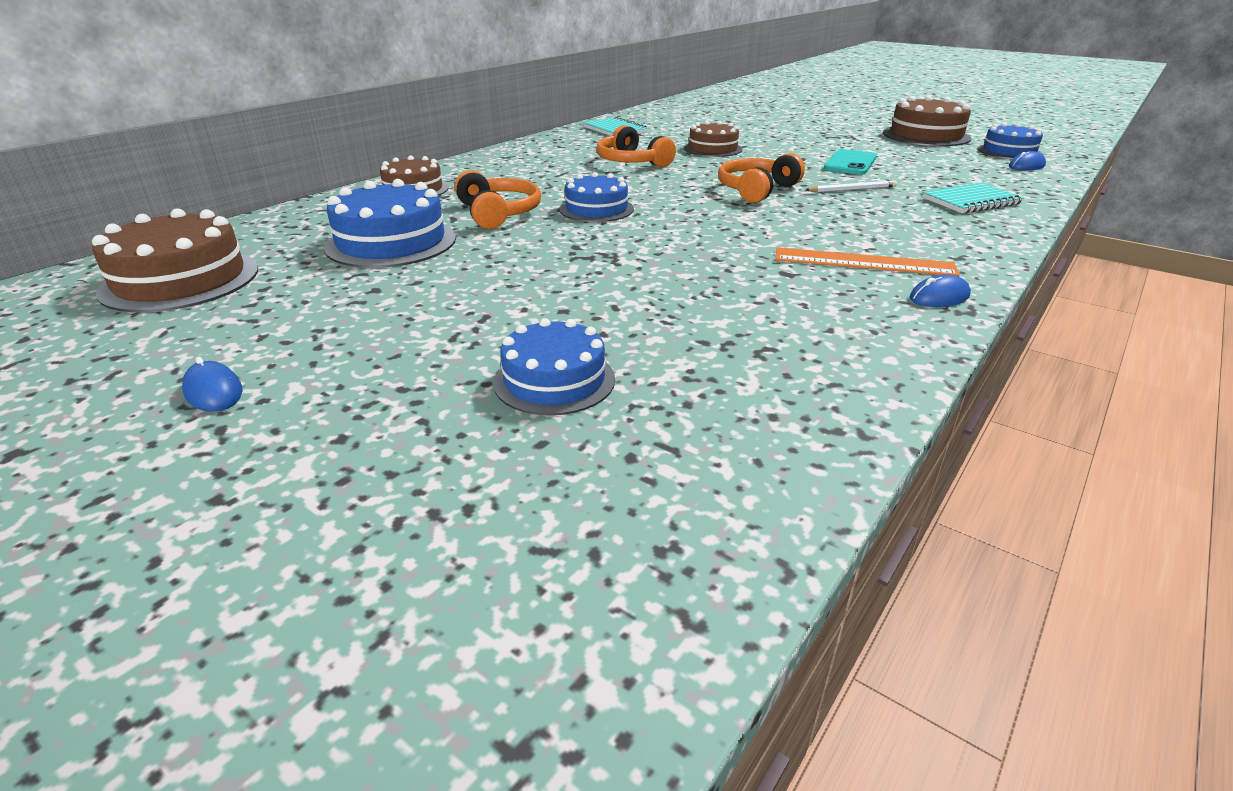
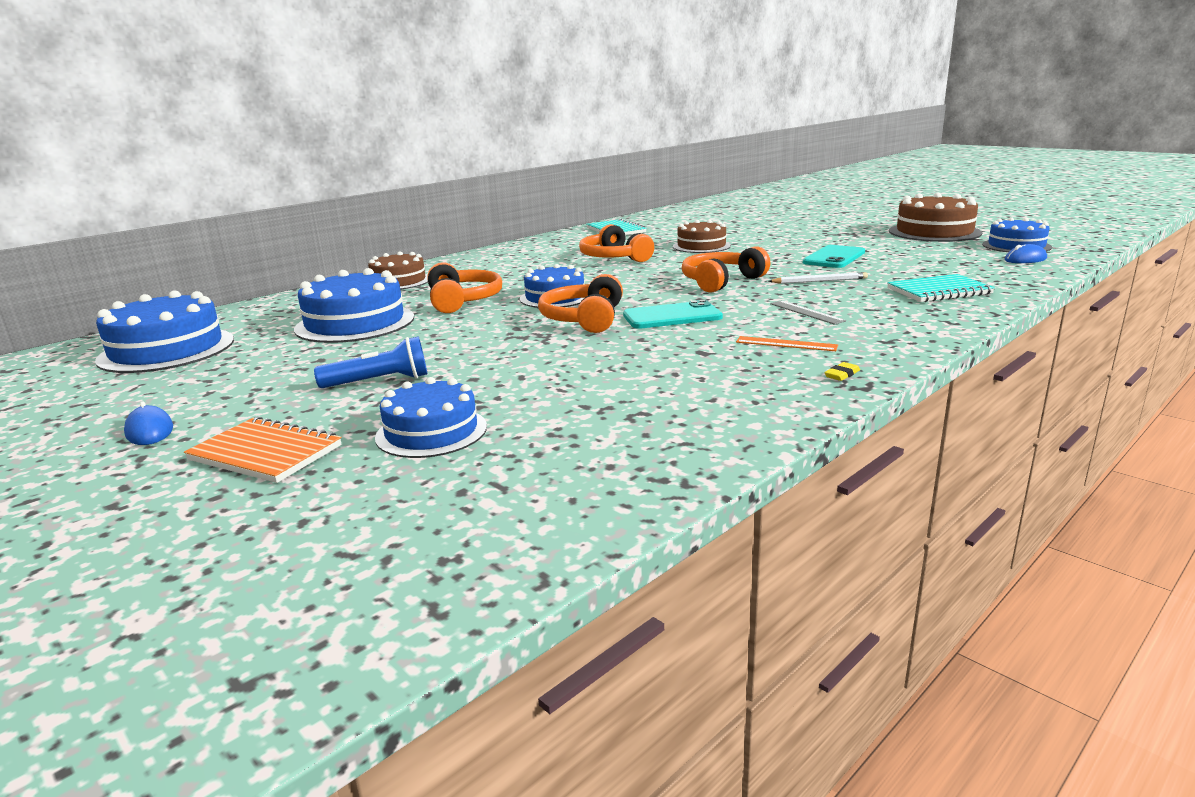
camera: 10 degrees right, 10 degrees down
brown cake [92,208,258,312] -> blue cake [95,290,234,373]
orange ruler [775,247,960,277] -> orange ruler [736,336,838,351], size x0.57
blue mouse [910,275,971,307] -> yellow eraser [824,362,860,381]
none -> orange notebook [184,416,342,483]
none -> blue flashlight [314,336,427,388]
none -> orange headphones [538,274,623,333]
none -> turquoise phone [623,300,723,329]
none -> grey ruler [770,300,846,325]

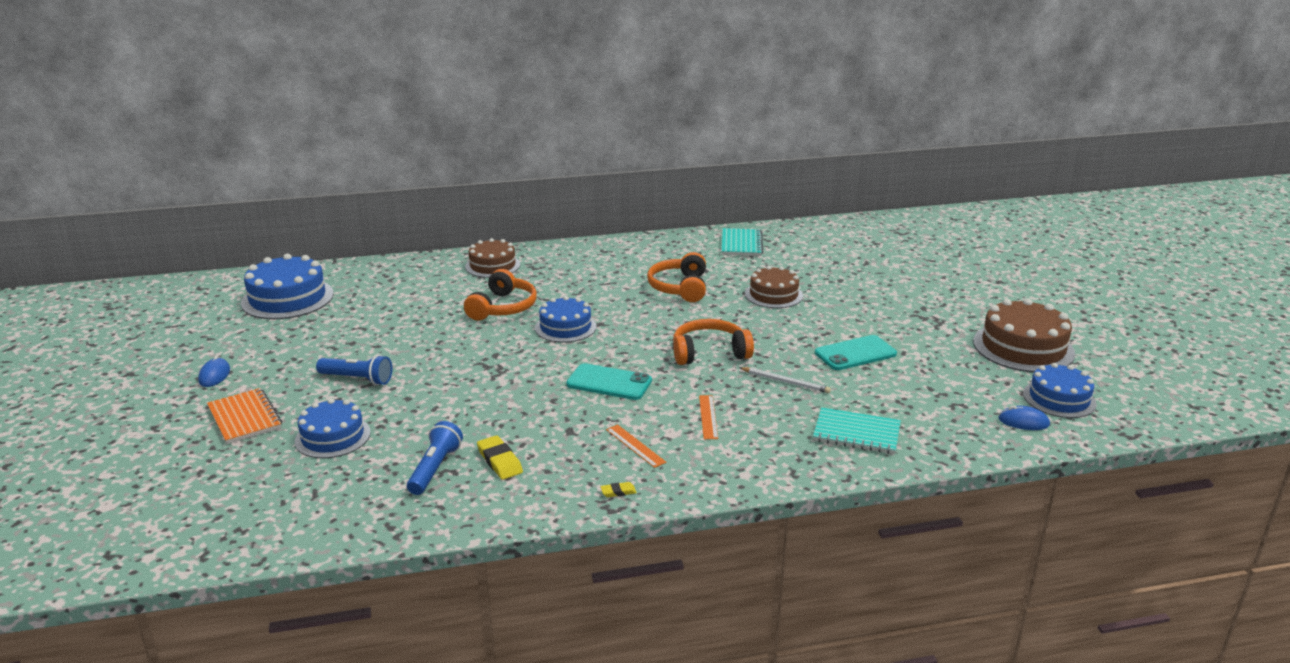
camera: 30 degrees right, 5 degrees up
blue cake [294,268,414,343] -> none
orange headphones [538,274,623,333] -> none
grey ruler [770,300,846,325] -> orange ruler [699,395,718,439]
none -> blue flashlight [407,421,463,495]
none -> yellow eraser [477,435,523,480]

